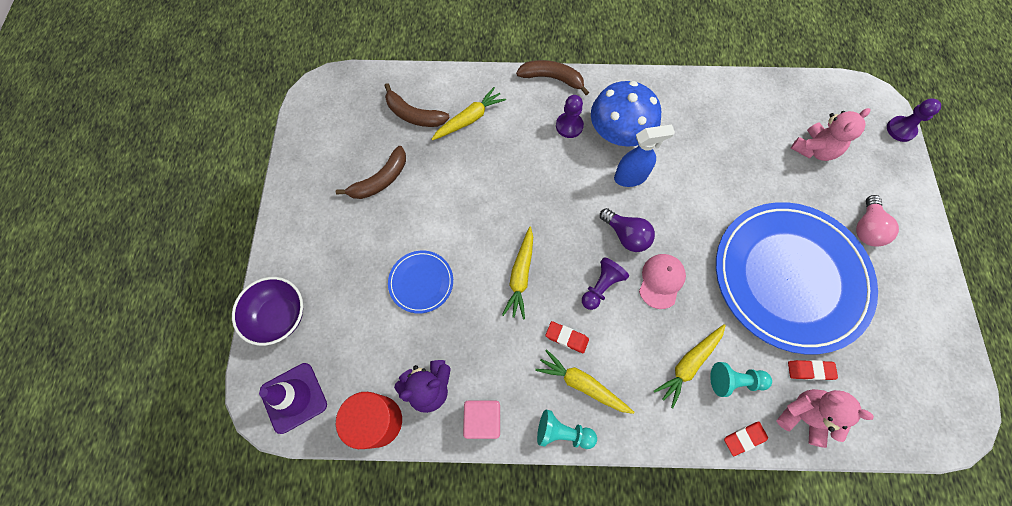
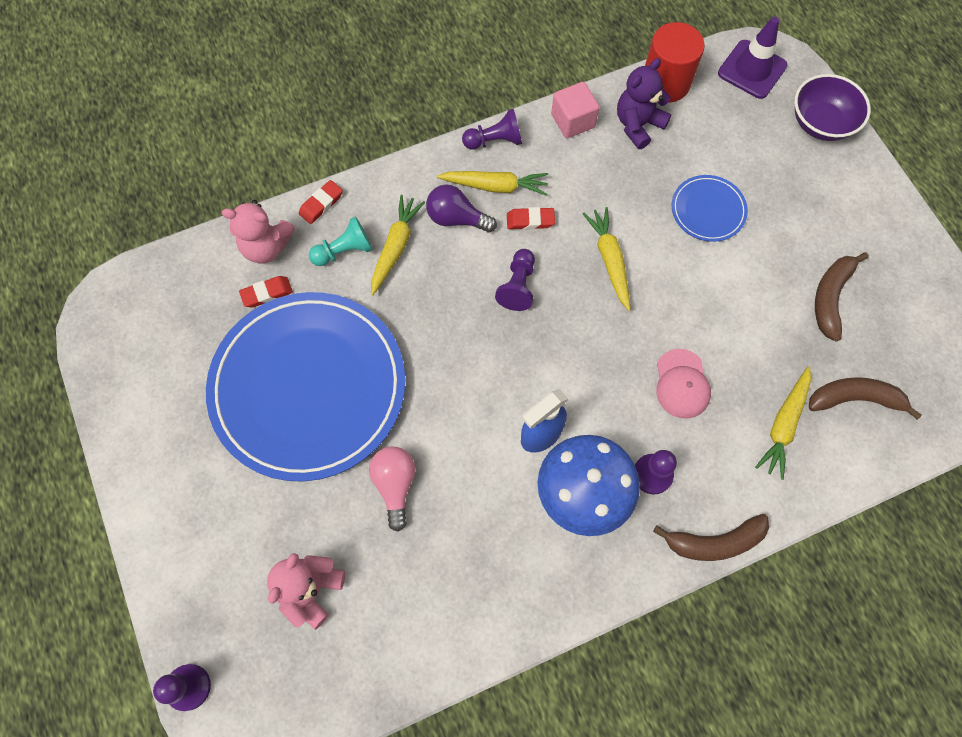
camera: 155 degrees right, 0 degrees up
turquoise pawn [537,410,597,449] -> purple pawn [462,109,522,149]
purple light bulb [600,208,655,252] -> purple light bulb moved to [426,184,497,233]
pink cap [639,254,686,309] -> pink cap moved to [656,349,711,419]
pink light bulb [856,195,899,246] -> pink light bulb moved to [369,447,415,532]

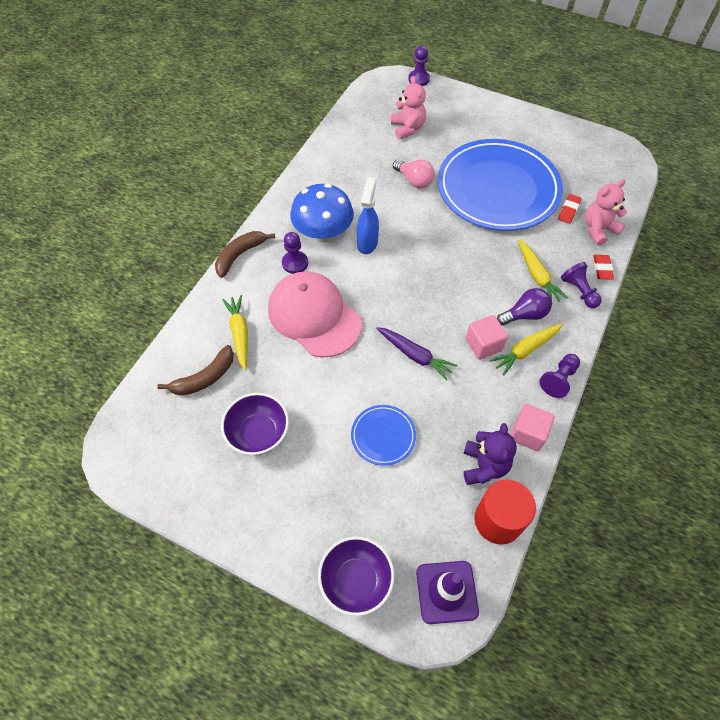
camera: 140 degrees right, 10 degrees down
turquoise pawn [309,216,373,266] -> none
purple pawn [495,249,535,311] -> purple pawn moved to [561,262,602,308]
red eraser [507,207,555,230] -> pink cube [466,315,508,360]
yellow carrot [583,207,631,311] -> purple carrot [376,327,457,381]
pink cap [656,349,711,419] -> pink cap [268,271,362,358], size x1.99
brown banana [815,252,869,342] -> purple bowl [221,393,289,455]

